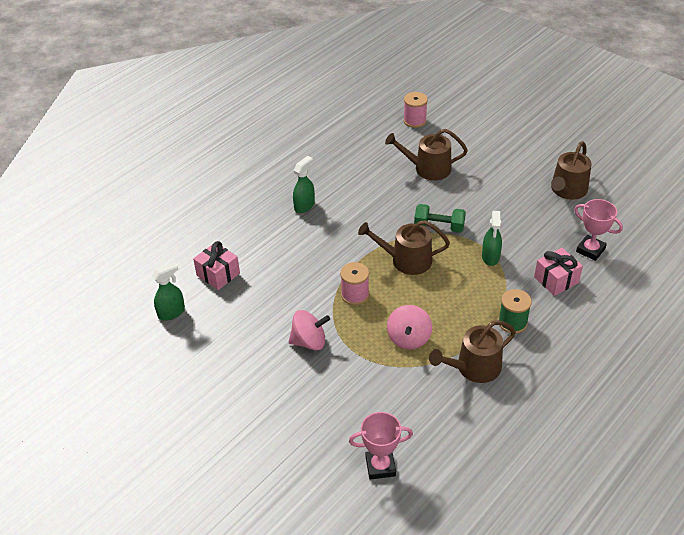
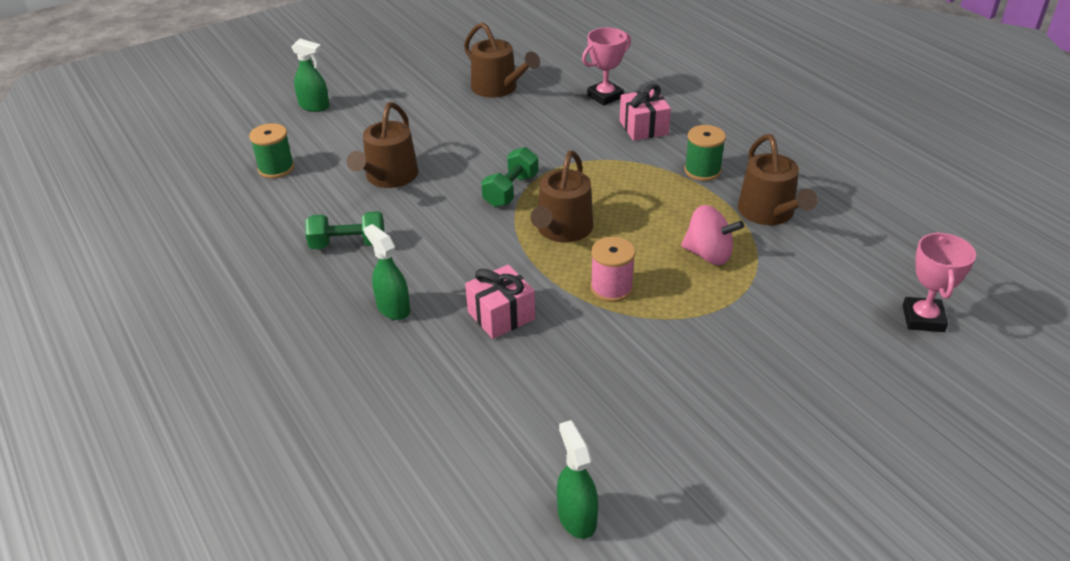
camera: 75 degrees left, 5 degrees down
pink gift [193,241,240,290] -> pink gift moved to [465,265,535,339]
pink spinning top [289,310,330,351] -> none
pink spool [403,92,428,128] -> green spool [249,123,294,178]
green spray bottle [482,211,502,266] -> green spray bottle moved to [292,39,329,112]
none -> green dumbbell [305,211,384,249]

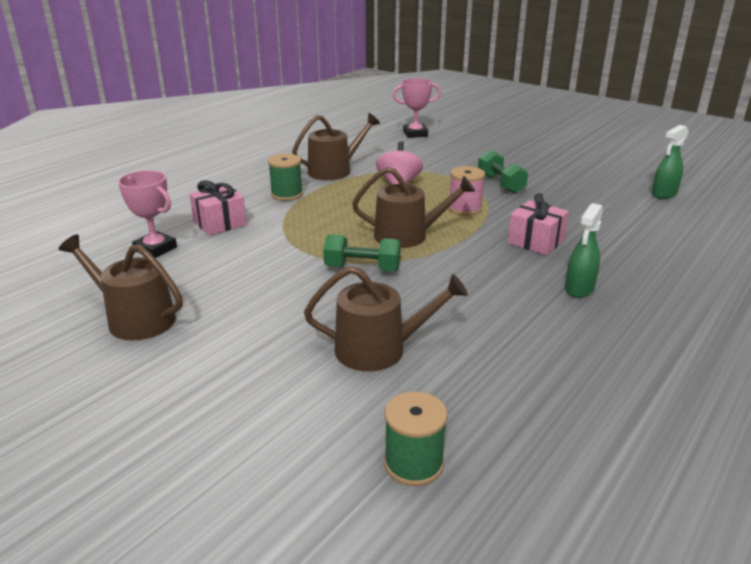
camera: 110 degrees left, 10 degrees down
green spray bottle [292,39,329,112] -> none
green dumbbell [305,211,384,249] -> green dumbbell moved to [478,149,528,193]
brown watering can [464,22,540,98] -> brown watering can turned 90 degrees counterclockwise [59,234,183,340]

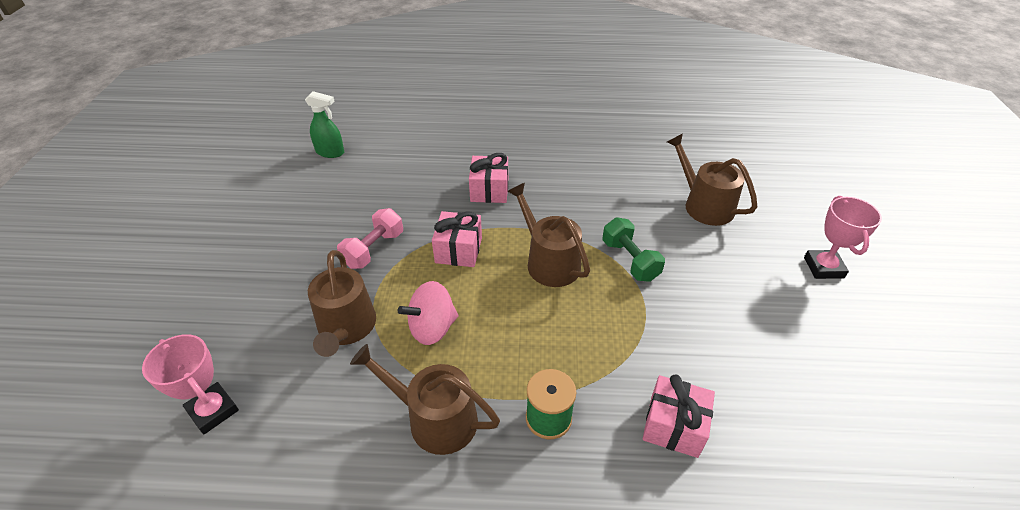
camera: 125 degrees left, 15 degrees up
brown watering can [59,234,183,340] -> brown watering can moved to [308,250,376,357]
pink trophy [118,170,177,258] -> pink trophy moved to [804,196,882,279]
green spool [384,391,448,486] -> none
pink spool [449,166,485,216] -> pink gift [432,211,482,267]
green dumbbell [478,149,528,193] -> pink dumbbell [337,208,403,269]
green spray bottle [565,203,603,298] -> none

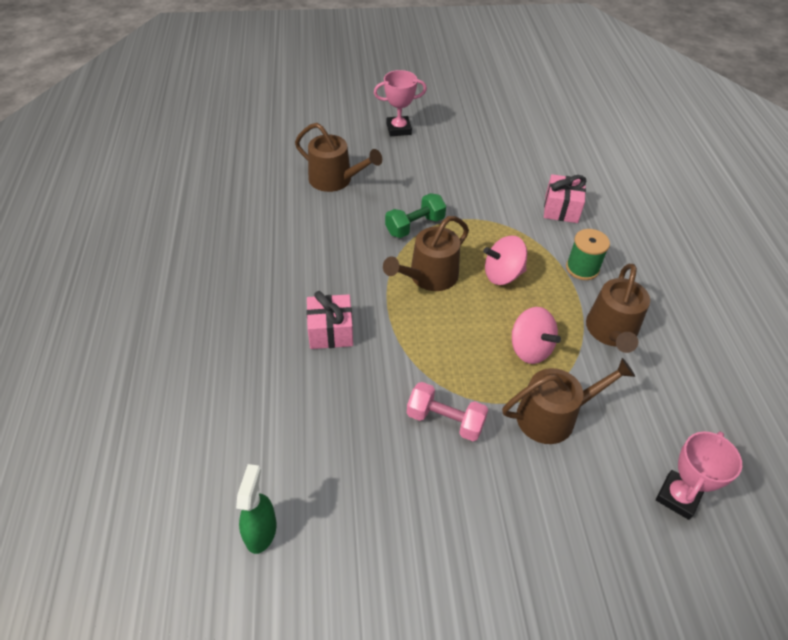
camera: 100 degrees left, 5 degrees up
pink gift [432,211,482,267] -> none
brown watering can [667,133,757,226] -> brown watering can turned 105 degrees counterclockwise [295,123,382,192]
none -> pink spinning top [483,236,527,285]

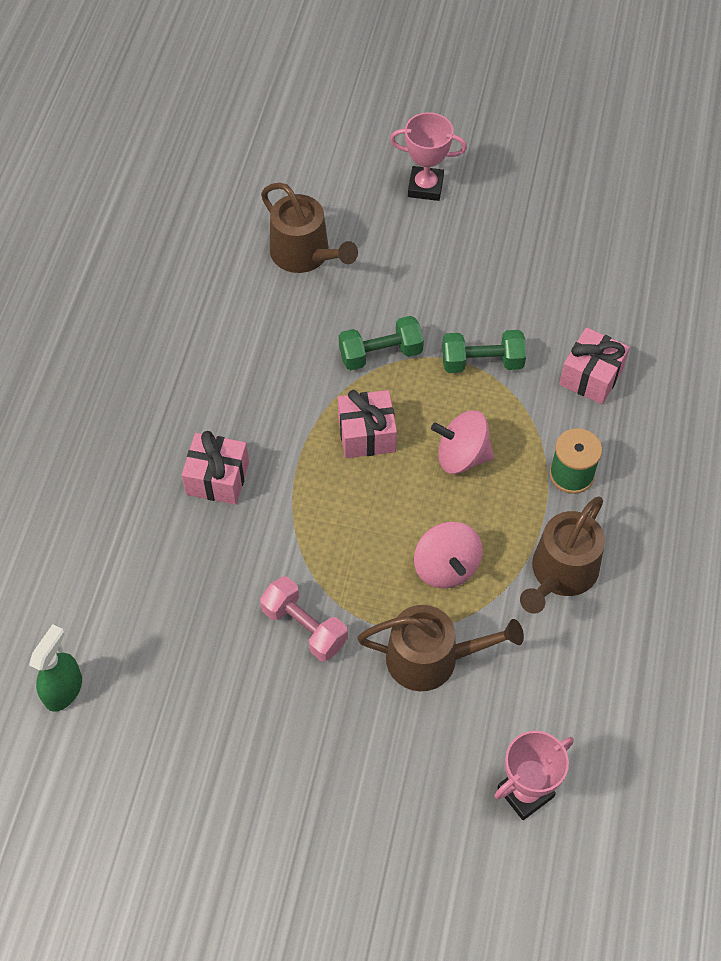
camera: 20 degrees right, 10 degrees up
brown watering can [383,216,469,291] -> pink gift [338,390,397,458]
none -> green dumbbell [442,330,526,373]

